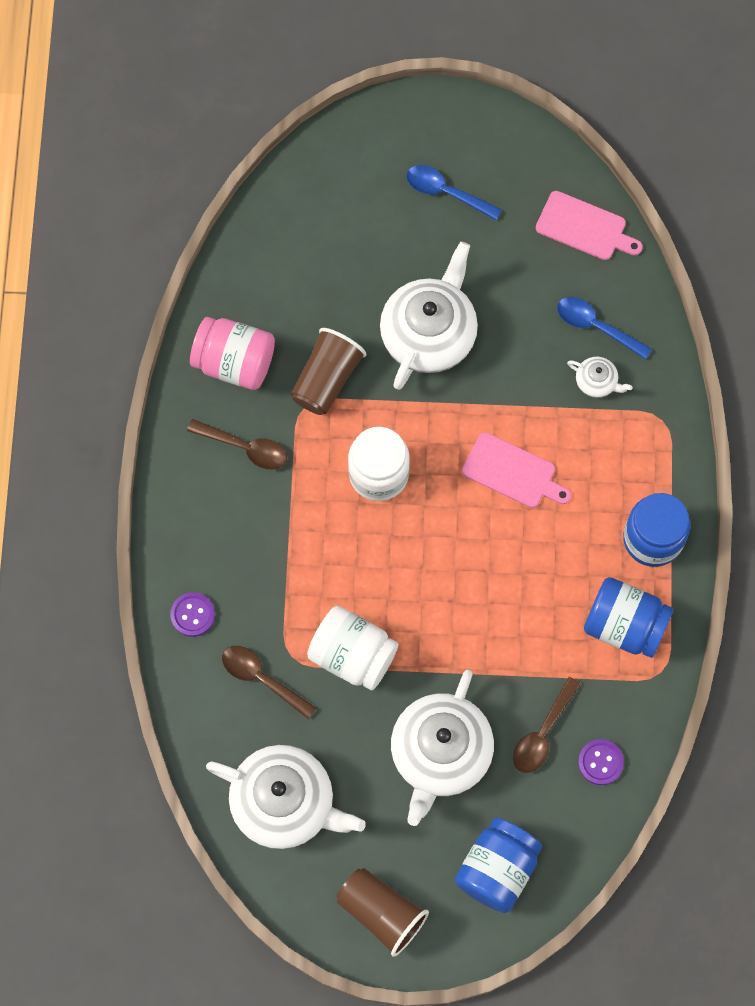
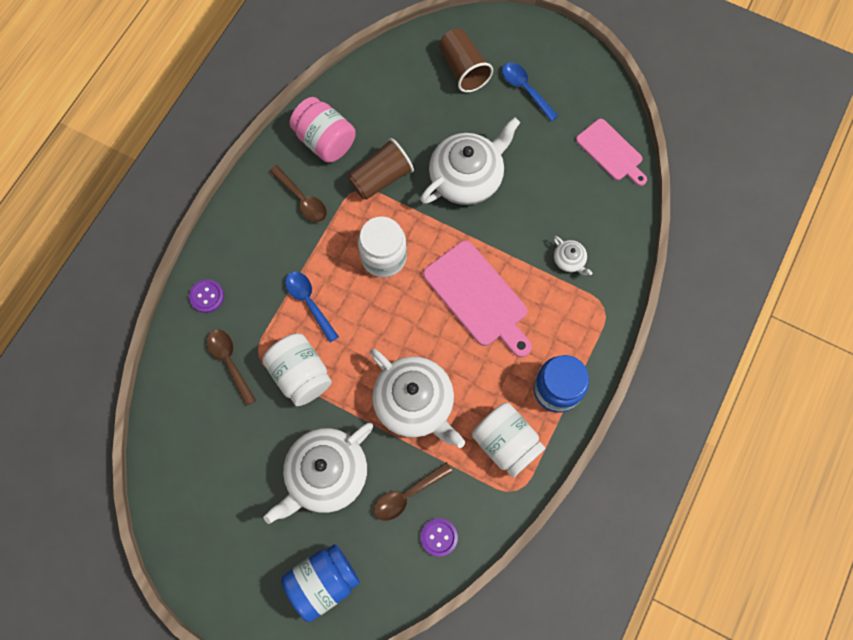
camera: 25 degrees right, 0 degrees up
white teapot [206,745,366,849] -> white teapot moved to [370,349,465,448]
brown cup [337,868,429,957] -> brown cup moved to [439,29,493,93]
pink cutting board [462,432,571,508] -> pink cutting board [423,241,532,357], size x1.54
blue spoon [557,297,652,359] -> blue spoon moved to [285,272,339,342]
blue jar [584,577,673,658] -> white jar [472,402,545,478]

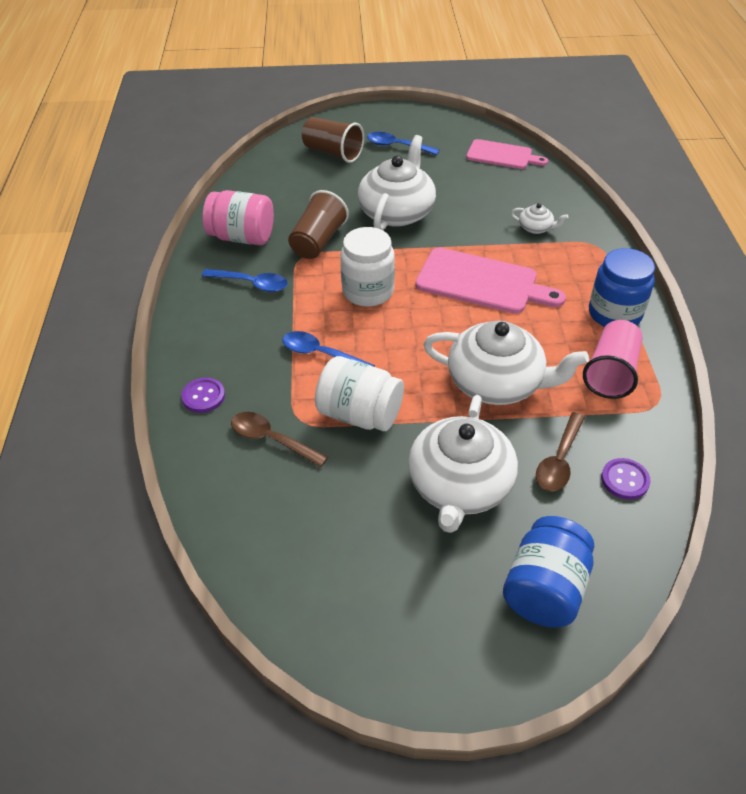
camera: 30 degrees left, 25 degrees down
brown spoon [269,165,327,222] -> blue spoon [202,269,288,292]
white jar [472,402,545,478] -> pink cup [583,320,642,399]

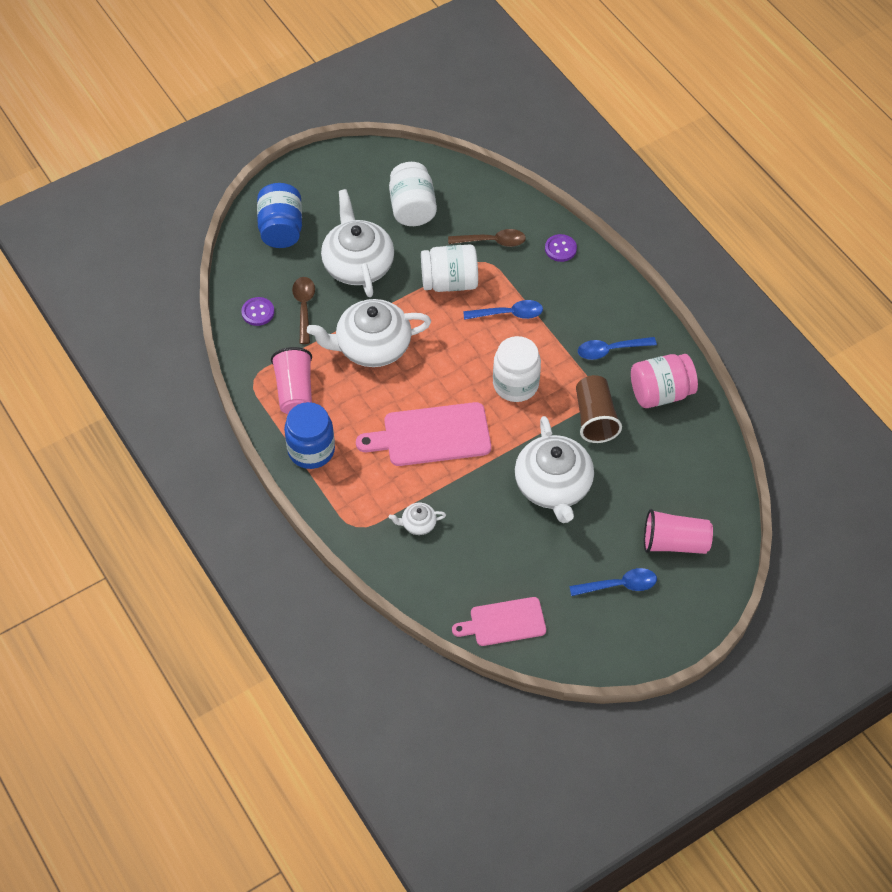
camera: 150 degrees right, 10 degrees up
brown cup [302,117,364,163] -> pink cup [644,509,713,554]
none -> white jar [389,162,437,226]

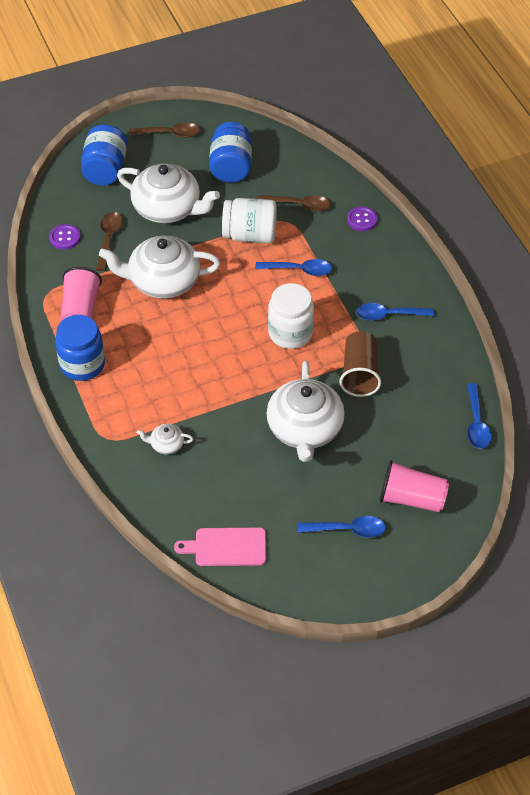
camera: 10 degrees right, 5 degrees down
white teapot [321,189,394,297] -> white teapot turned 120 degrees clockwise [117,163,220,223]
pink cutting board [356,402,491,466] -> none
white jar [389,162,437,226] -> blue jar [209,122,252,183]
pink jar [631,354,698,408] -> none
none -> brown spoon [129,123,200,138]
none -> blue spoon [467,383,492,449]

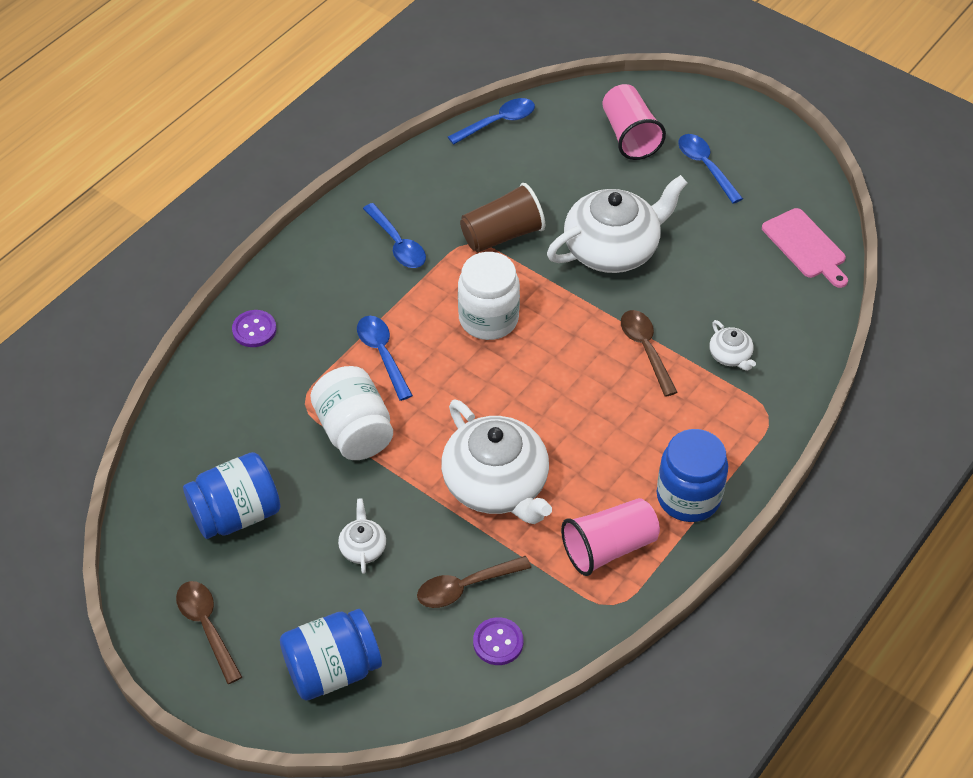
camera: 120 degrees left, 0 degrees up
white teapot [117,163,220,223] -> white teapot [338,498,386,574], size x0.44
brown spoon [257,195,330,212] -> brown spoon moved to [621,310,678,397]

